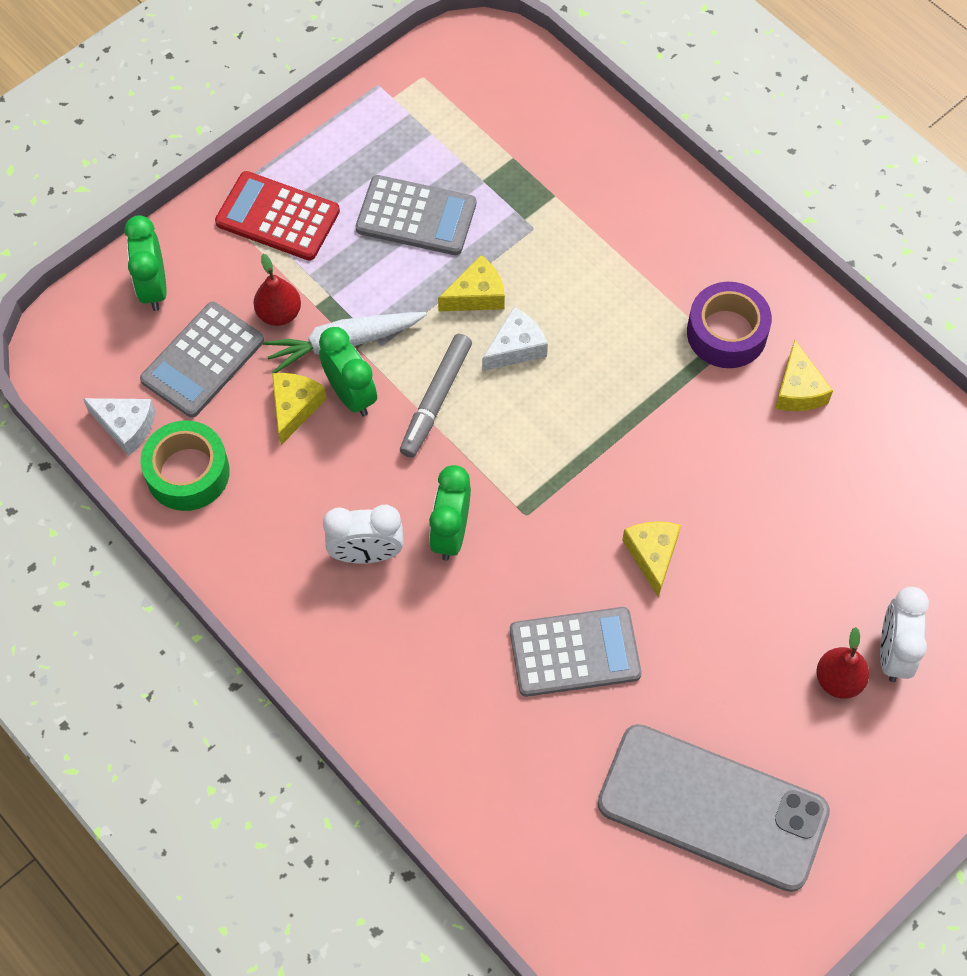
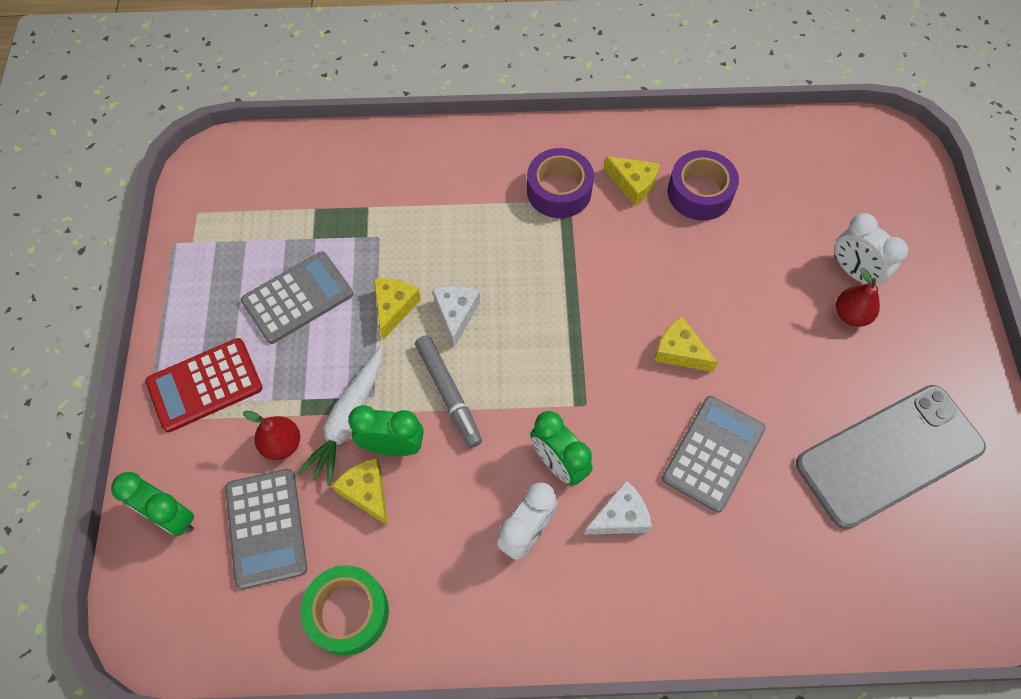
camera: 50 degrees left, 0 degrees up
white cheese [83,398,156,456] -> white cheese moved to [584,480,652,535]
none -> purple tape [668,150,739,220]

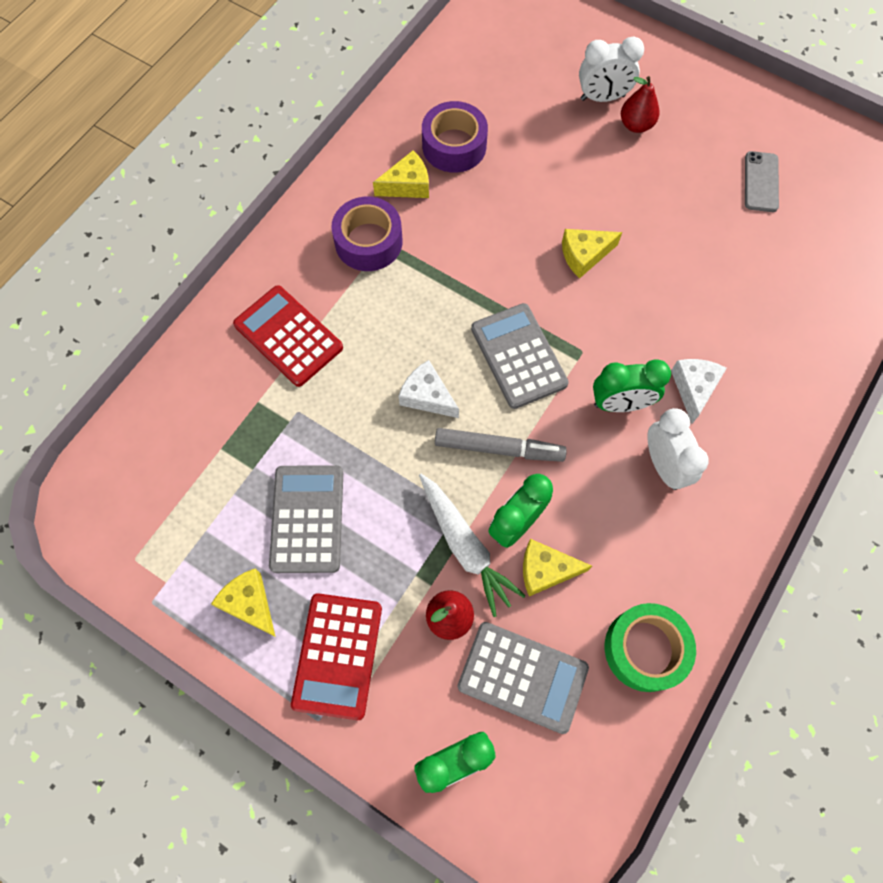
camera: 55 degrees left, 5 degrees up
yellow cheese [374,278,421,340] -> yellow cheese moved to [211,569,276,637]
grey calculator [662,396,766,513] -> grey calculator moved to [471,303,569,409]
grey phone [796,385,986,529] -> grey phone [745,151,779,212], size x0.44
none -> red calculator [233,285,343,387]

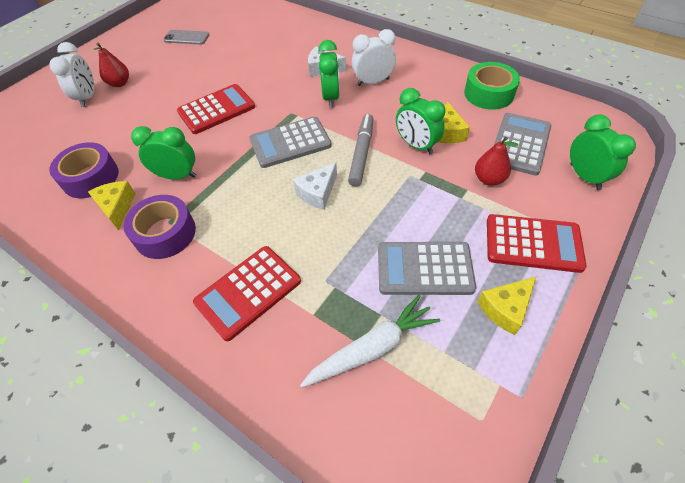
camera: 85 degrees left, 15 degrees down
white carrot [419,474,526,617] -> white carrot moved to [300,295,440,388]
yellow cheese [562,229,622,279] -> red calculator [177,84,255,134]
none -> green clock [131,126,196,180]

